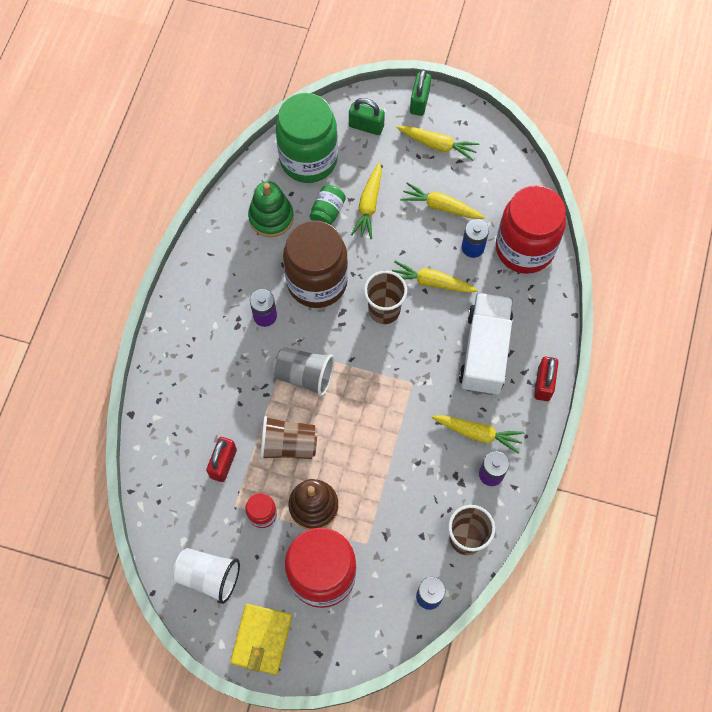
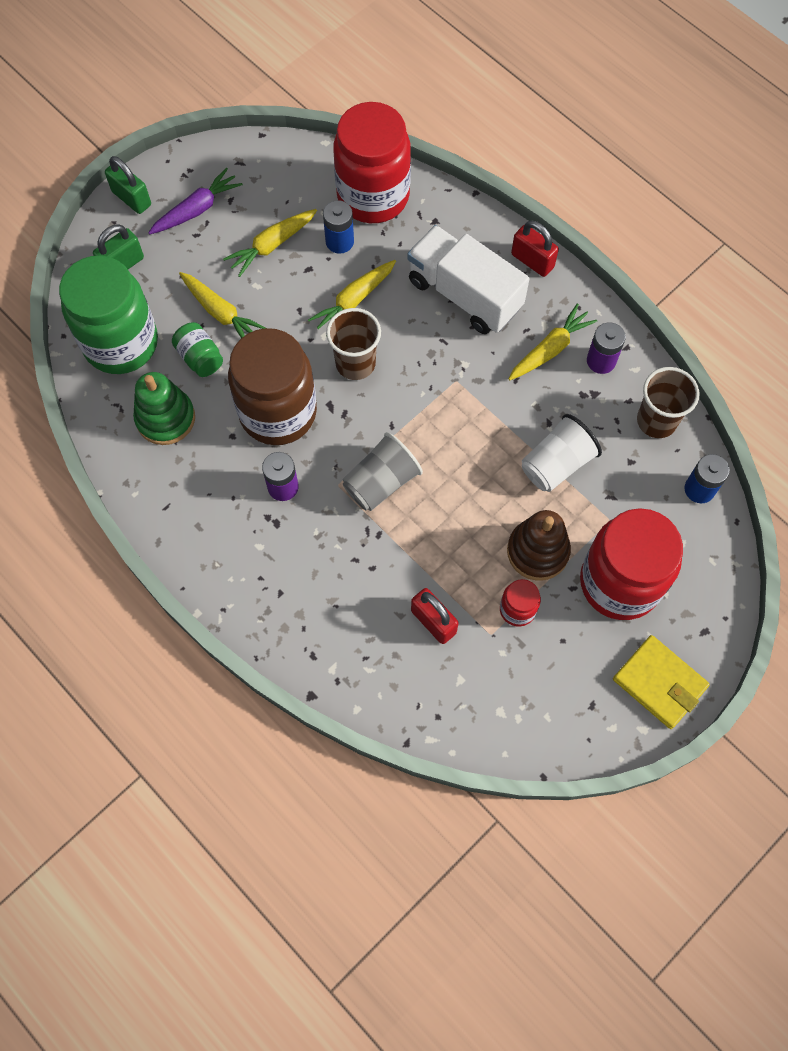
camera: 60 degrees left, 0 degrees up
white cup [173,548,240,604] -> white cup moved to [522,414,602,492]
brown cup [260,416,318,460] -> none
yellow carrot [397,126,479,161] -> purple carrot [148,168,243,234]

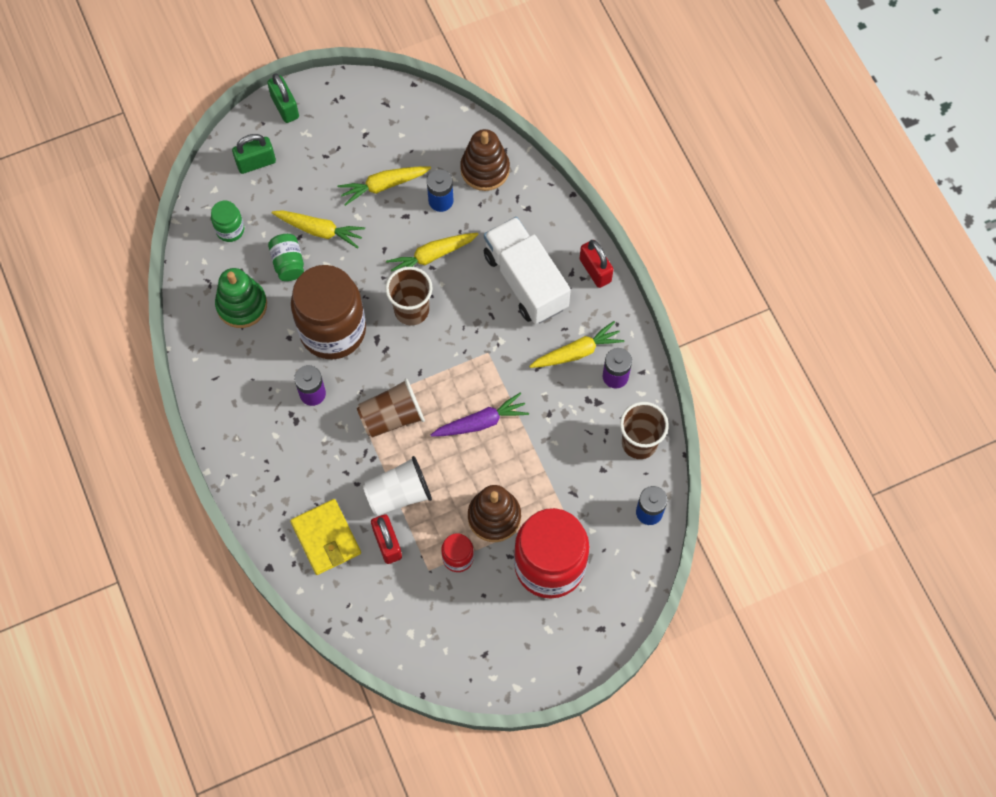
camera: 20 degrees right, 0 degrees up
green jar [59,255,158,374] -> green jar [211,201,244,242], size x0.44
purple carrot [148,168,243,234] -> purple carrot moved to [431,393,529,437]
yellow carrot [179,272,266,338] -> yellow carrot turned 45 degrees counterclockwise [272,210,365,249]
red jar [333,102,411,223] -> brown stacking toy [460,129,510,191]
grey cup [343,432,423,511] -> brown cup [357,378,425,438]
white cup [522,414,602,492] -> white cup moved to [363,456,432,516]
yellow wallet [613,635,710,729] -> yellow wallet moved to [290,499,361,575]

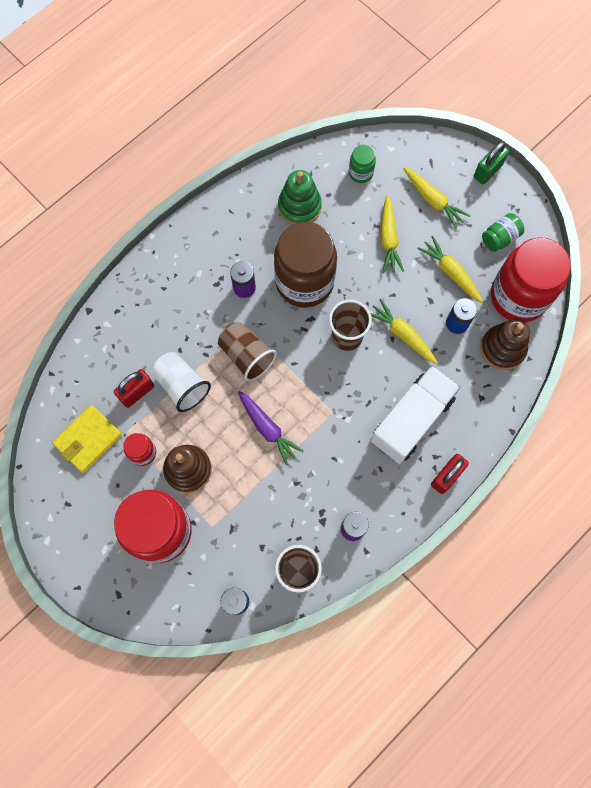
camera: 70 degrees right, 5 degrees up
green padlock [232,134,276,174] -> none
green jar [268,234,304,281] -> green jar moved to [482,213,524,252]
yellow wallet [290,499,361,575] -> yellow wallet moved to [52,405,122,473]
yellow carrot [529,321,625,368] -> yellow carrot moved to [403,167,470,229]
none -> red jar [491,238,571,322]

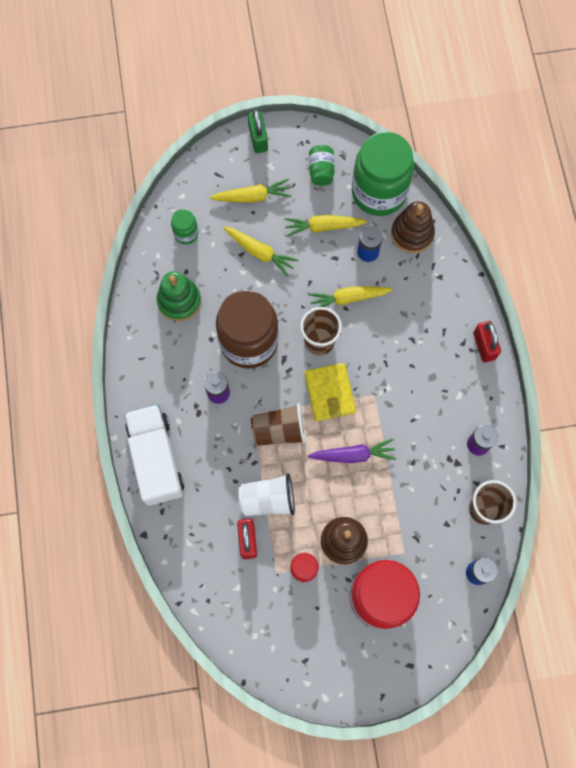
camera: 55 degrees left, 0 degrees up
yellow wallet [52,405,122,473] -> yellow wallet moved to [304,363,356,421]
white truck [371,365,460,464] -> white truck moved to [124,404,184,506]
red jar [491,238,571,322] -> green jar [352,132,414,216]

